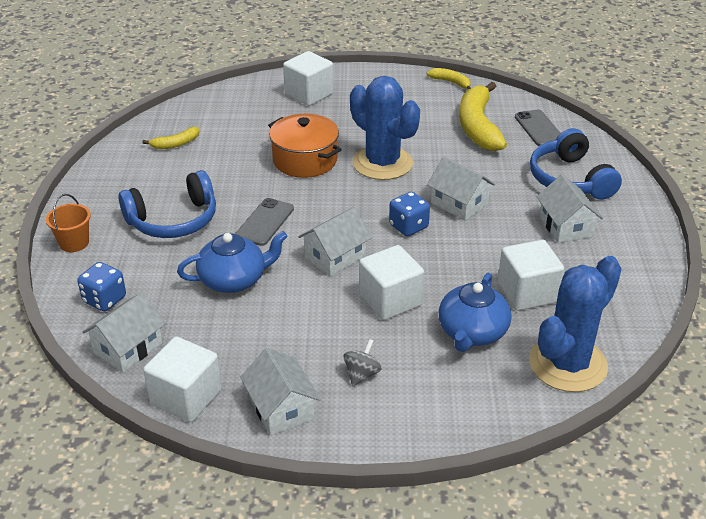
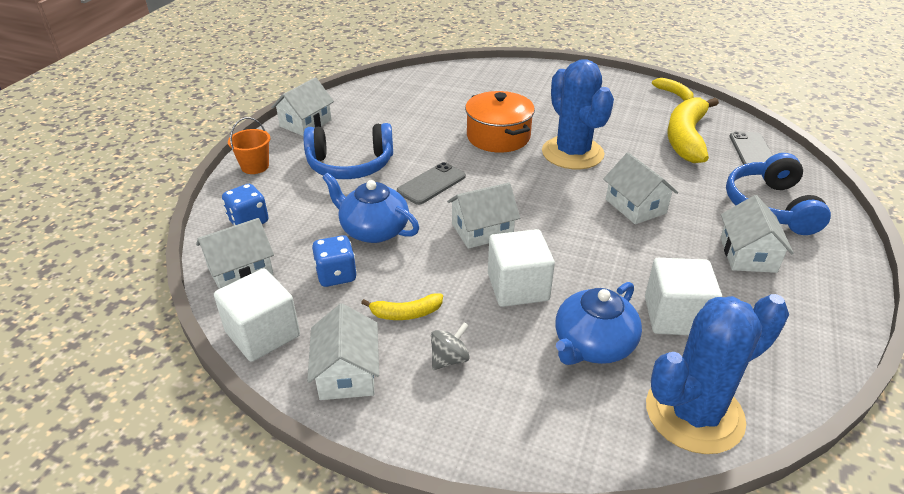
camera: 20 degrees right, 0 degrees up
yellow banana [142,127,199,149] -> yellow banana moved to [361,293,443,320]
blue teapot [177,231,288,293] -> blue teapot turned 150 degrees counterclockwise [322,173,419,243]
white cube [283,51,334,106] -> none
blue dice [389,192,430,236] -> blue dice moved to [312,235,357,287]
none -> white house [271,77,334,136]

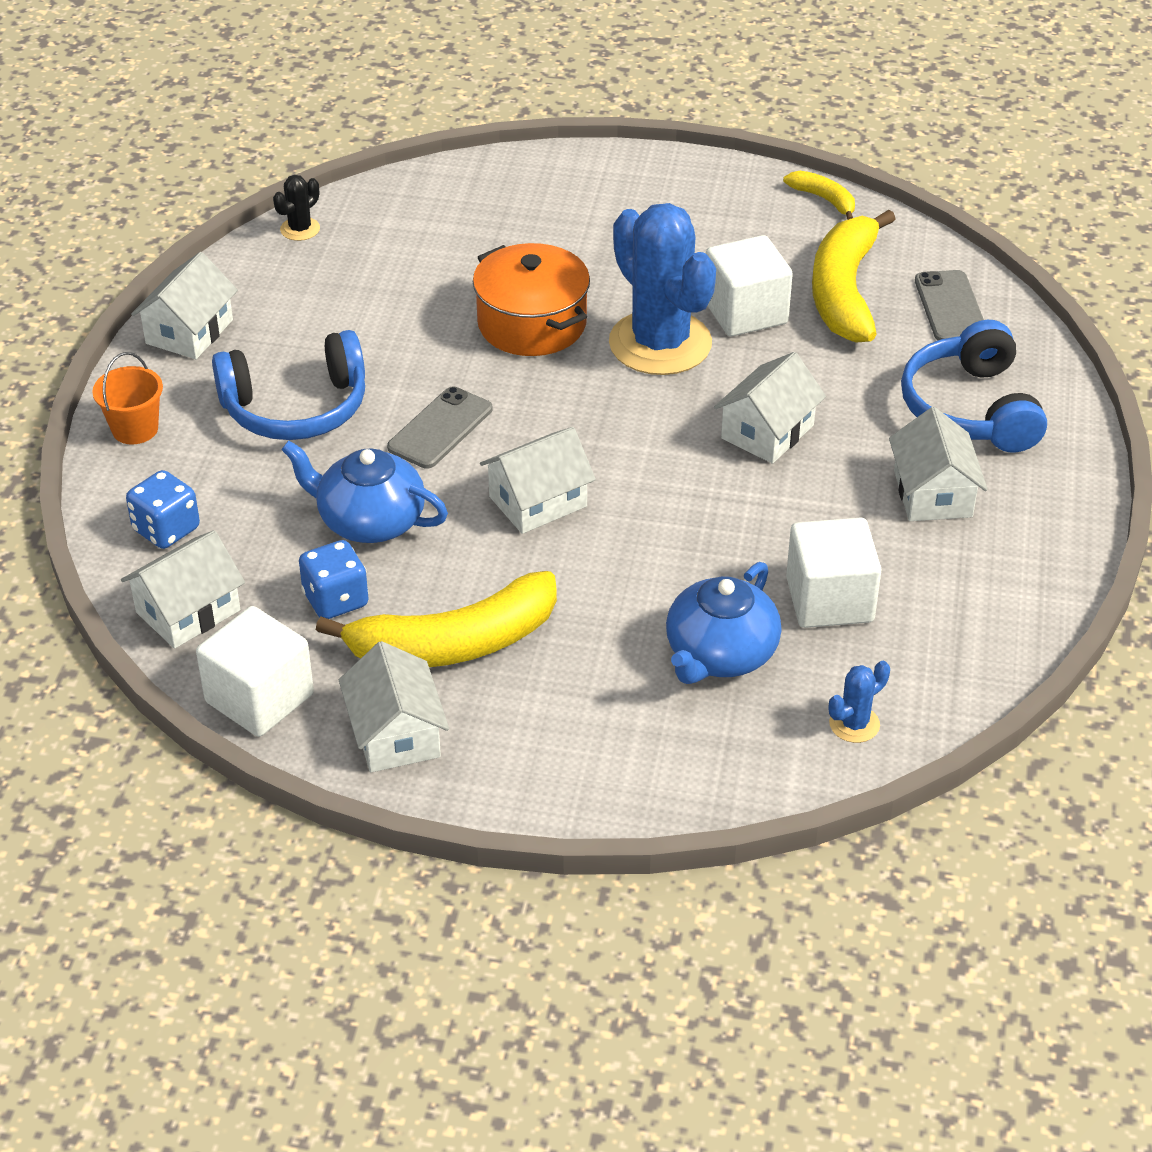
camera: 10 degrees left, 5 degrees up
yellow banana [361,293,443,320] -> yellow banana [316,571,557,667], size x2.09
grey spinning top [431,322,470,370] -> none
white cube [488,229,555,307] -> white cube moved to [706,235,793,336]
white house [603,153,678,224] -> white house turned 75 degrees clockwise [714,352,826,464]
blue cactus [646,294,789,454] -> blue cactus [829,661,890,743], size x0.41
none -> black cactus [273,175,320,241]

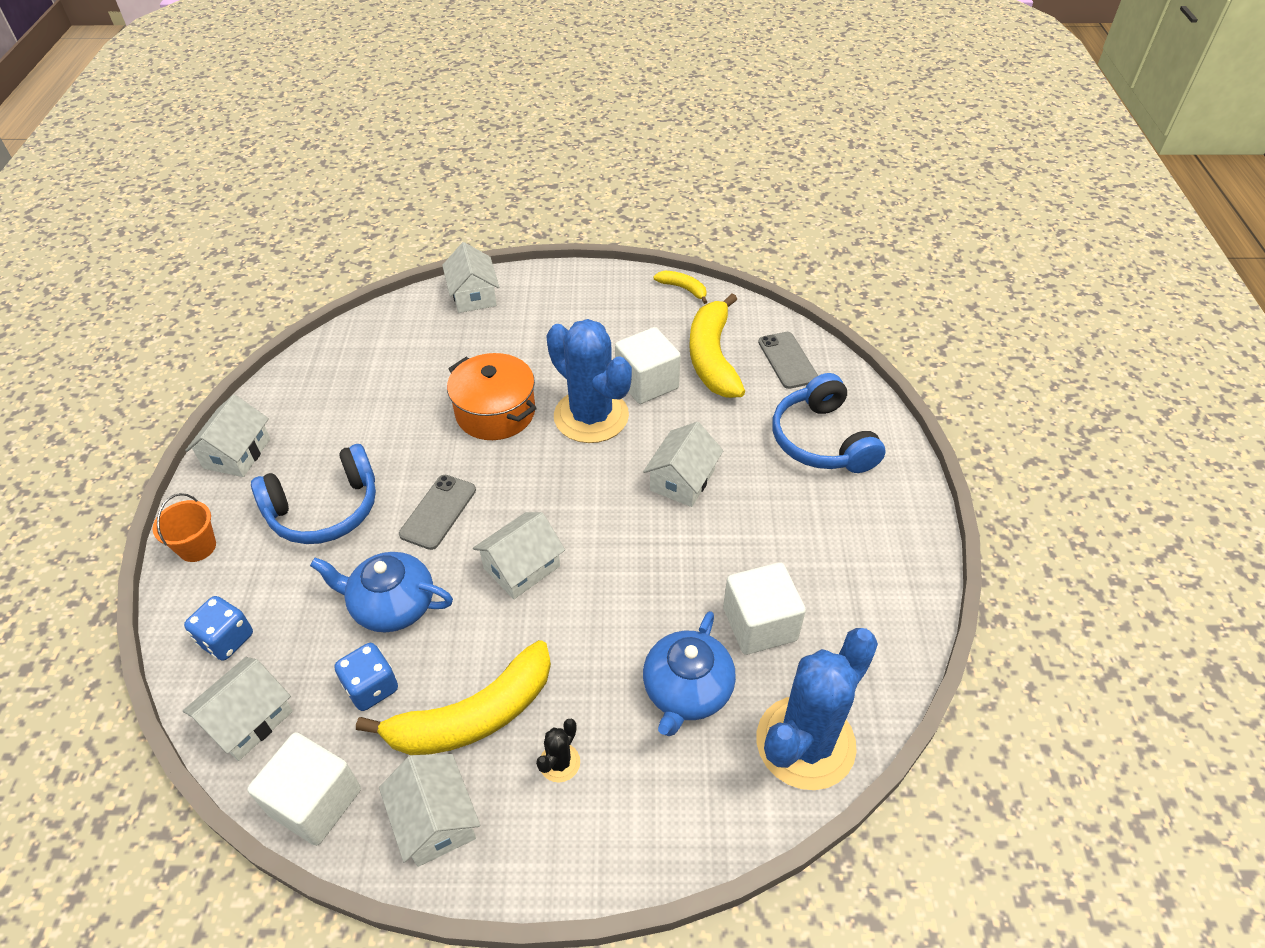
camera: 10 degrees left, 5 degrees up
black cactus [273,175,320,241] -> black cactus moved to [536,719,580,782]
blue cactus [829,661,890,743] -> blue cactus [757,628,878,790], size x2.44
white house [889,407,988,521] -> white house moved to [442,242,499,313]

